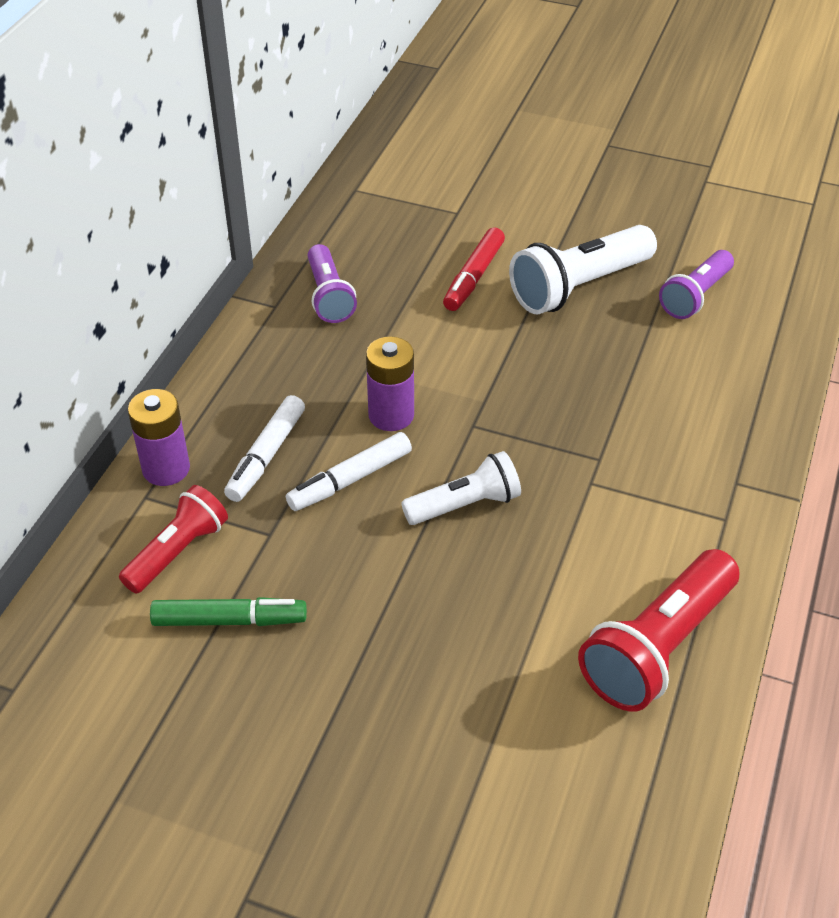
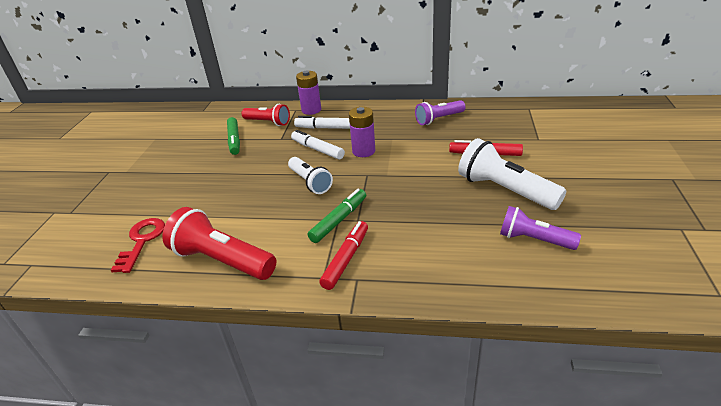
camera: 80 degrees right, 10 degrees down
none -> red key [111,218,165,273]
none -> green marker [308,189,366,243]
none -> red marker [319,221,368,290]

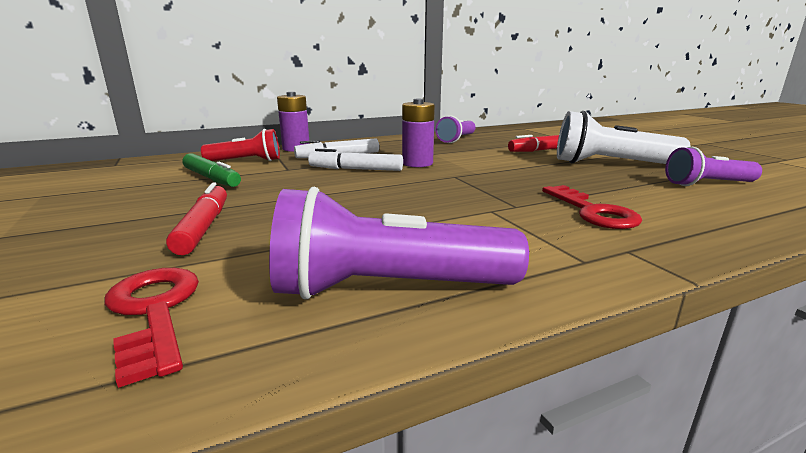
camera: 35 degrees left, 15 degrees down
red flashlight [162,207,276,280] -> purple flashlight [269,187,529,299]
white flashlight [288,157,333,194] -> none
green marker [308,189,366,243] -> none
red marker [319,221,368,290] -> red marker moved to [166,182,227,255]
none -> red key [542,185,642,229]

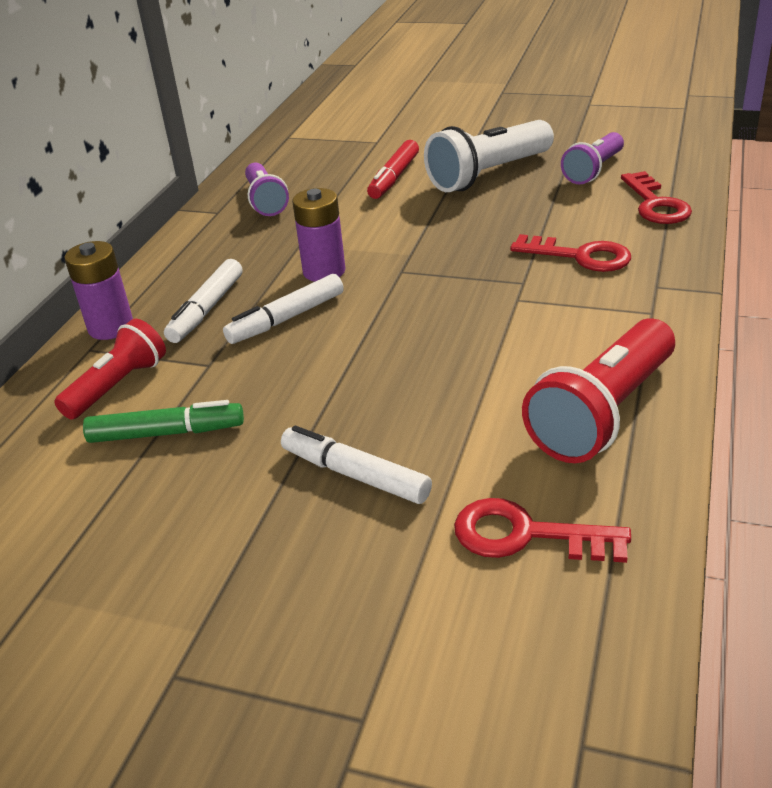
camera: 45 degrees left, 15 degrees up
red marker [166,182,227,255] -> white marker [281,426,432,504]
purple flashlight [269,187,529,299] -> red flashlight [522,318,675,463]
none -> red key [621,171,692,224]

